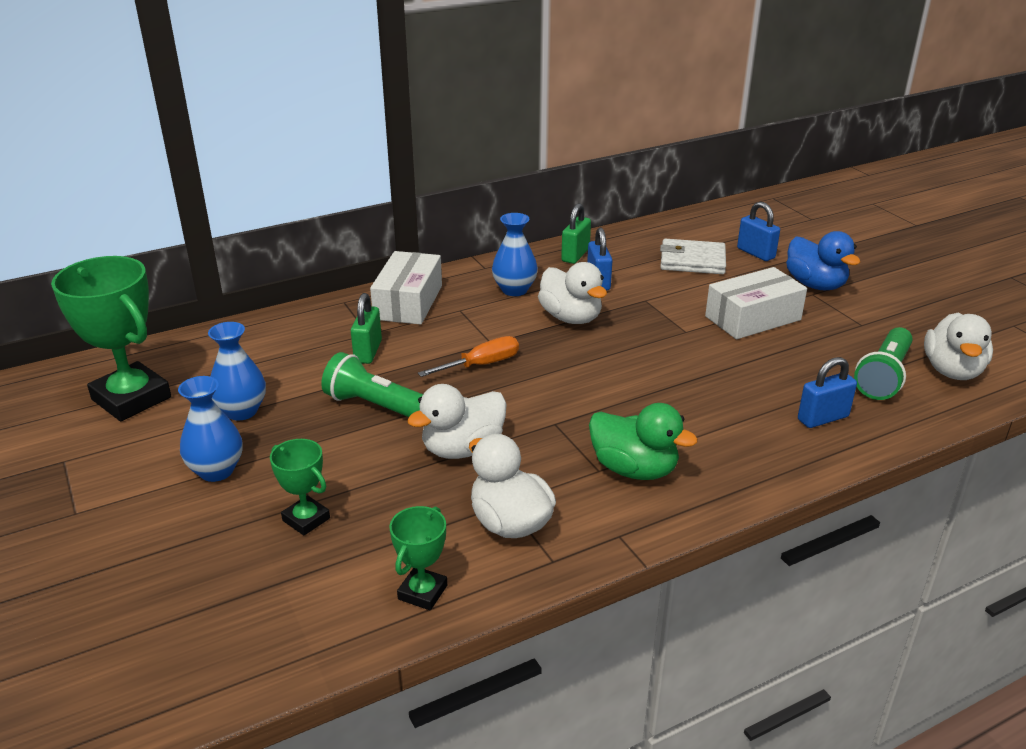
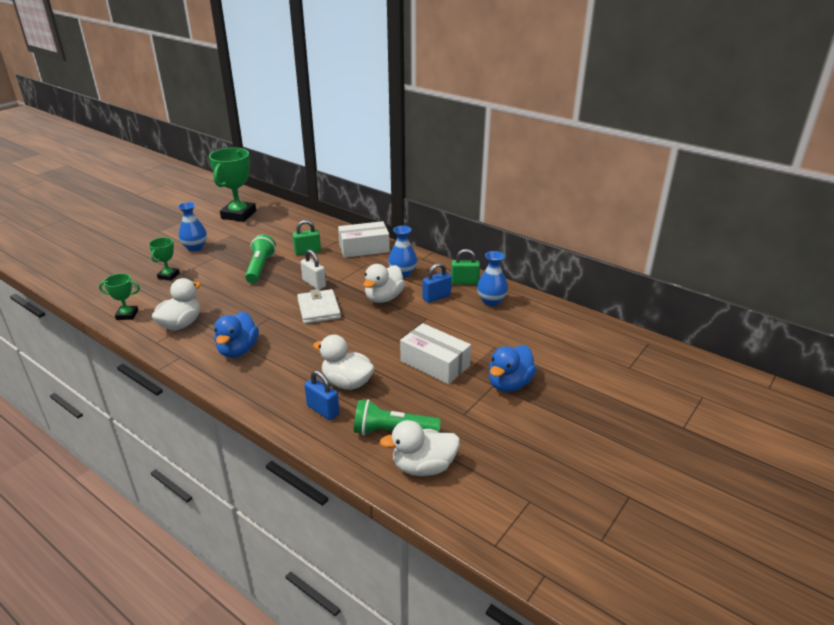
camera: 65 degrees right, 0 degrees up
blue vase [208,322,266,420] -> blue vase moved to [477,251,508,306]
white duck [407,384,507,459] -> white duck moved to [313,335,375,390]
orange screwdriver [418,336,519,377] -> white padlock [301,250,326,290]
green duck [589,403,698,480] -> blue duck [214,311,259,358]
white wallet [660,239,726,274] -> white wallet moved to [297,289,341,324]
blue padlock [737,202,780,261] -> none

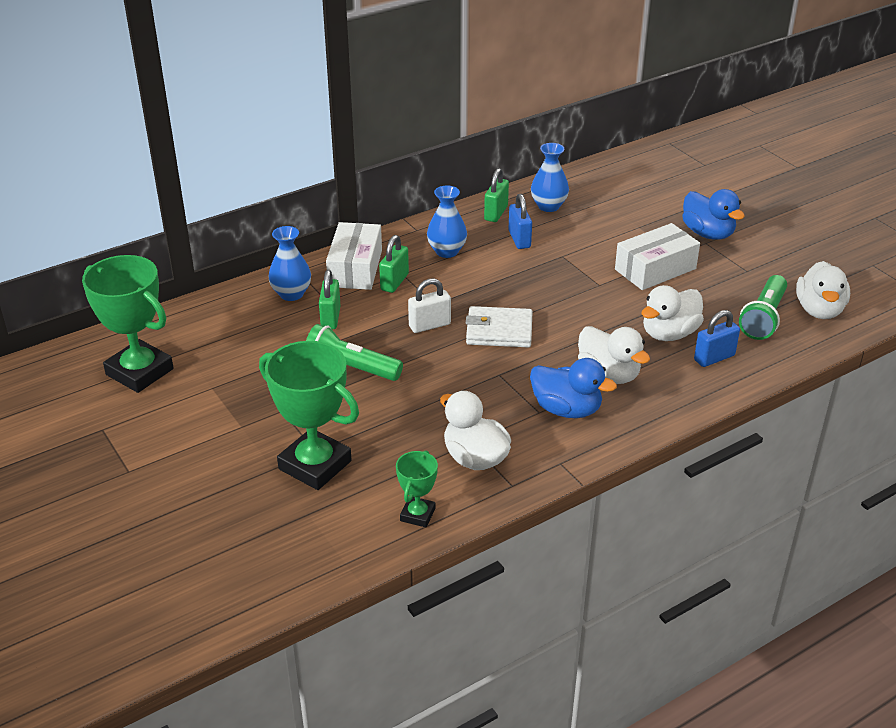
camera: 70 degrees left, 5 degrees up
green trophy [149,237,180,281] -> green trophy [259,341,359,490], size x1.96
blue vase [178,202,207,251] -> blue vase moved to [268,226,311,301]
white duck [363,264,405,303] -> white duck moved to [578,326,650,384]
none -> green padlock [379,235,409,293]

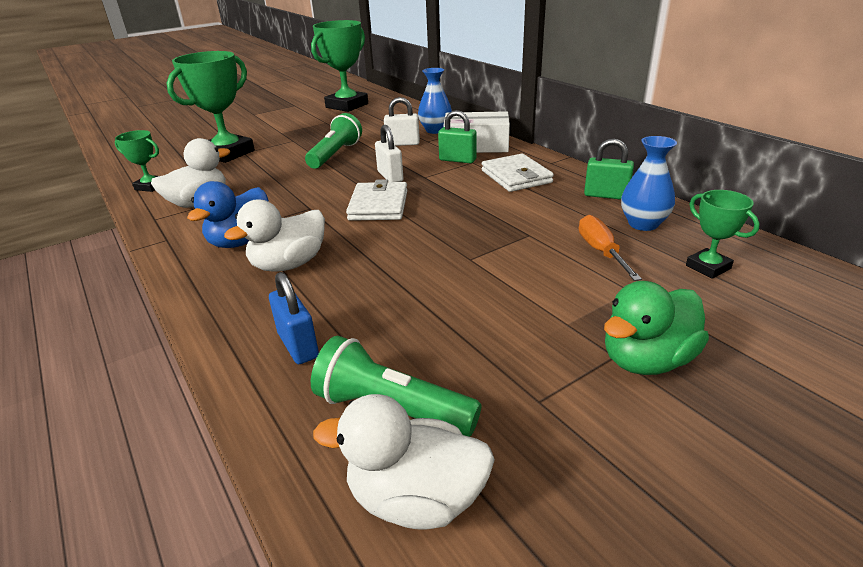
camera: 90 degrees right, 5 degrees down
green padlock [319,270,341,329] -> white padlock [384,97,420,146]
blue vase [427,186,467,258] -> white wallet [482,154,554,192]
blue padlock [508,194,532,249] -> none
white box [615,223,700,290] -> none
white duck [641,285,704,341] -> none
blue duck [682,189,745,240] -> green duck [604,281,709,375]
none -> orange screwdriver [579,215,642,281]
none -> green trophy [686,190,760,279]

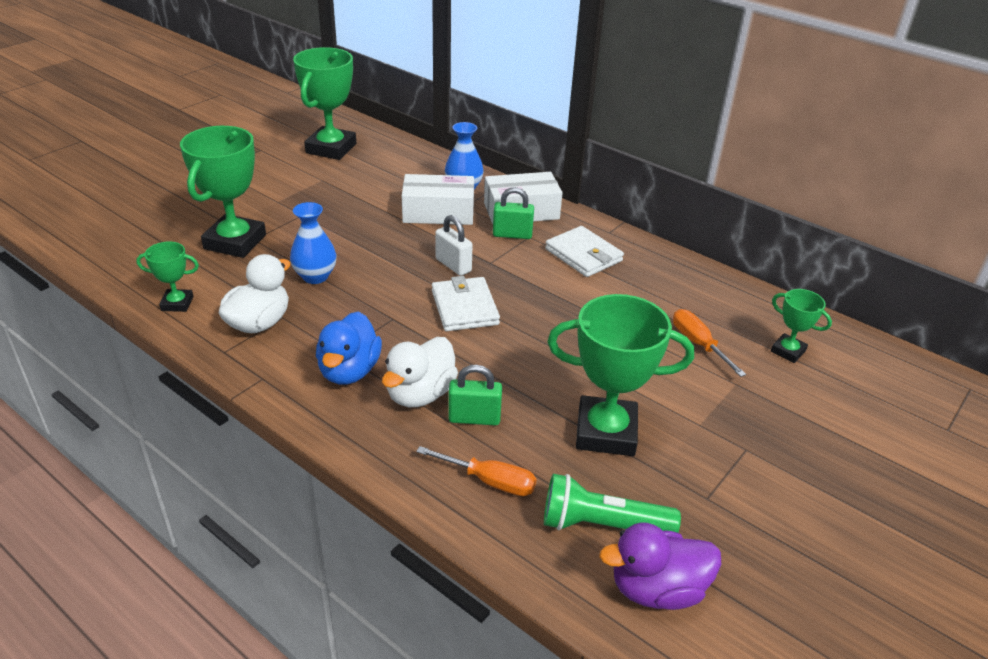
camera: 20 degrees left, 5 degrees up
blue padlock [269,272,319,364] -> orange screwdriver [416,446,537,496]
green flashlight [305,113,362,169] -> none
white duck [313,394,495,530] -> purple duck [599,523,721,610]
white padlock [384,97,420,146] -> white box [402,174,474,225]
green padlock [584,138,634,200] -> green padlock moved to [448,365,502,426]
green duck [604,281,709,375] -> none
blue vase [621,136,677,231] -> blue vase moved to [290,202,336,284]
none -> green trophy [547,294,694,456]

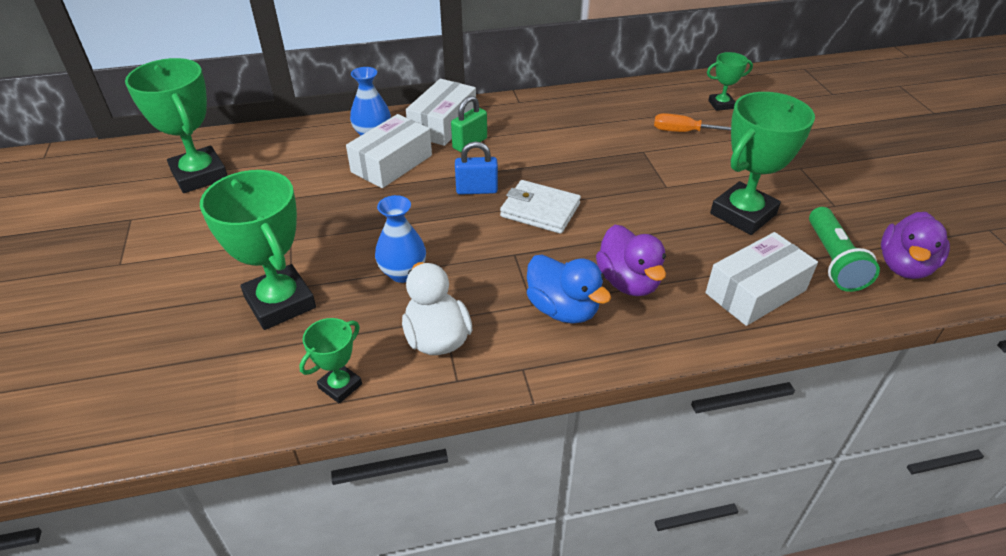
camera: 50 degrees left, 5 degrees up
white duck [382,337,458,407] -> purple duck [596,225,666,296]
orange screwdriver [416,446,537,496] -> white box [706,232,818,326]
white padlock [435,215,473,276] -> blue padlock [455,141,498,195]
green padlock [448,365,502,426] -> none
green flashlight [544,474,681,533] -> green flashlight turned 45 degrees counterclockwise [809,207,880,292]
white wallet [545,226,624,277] -> none

